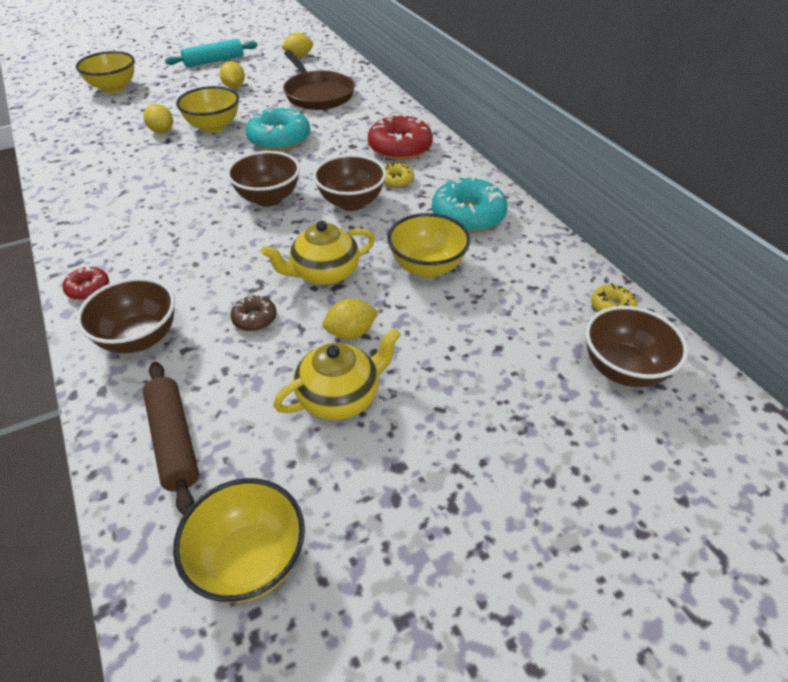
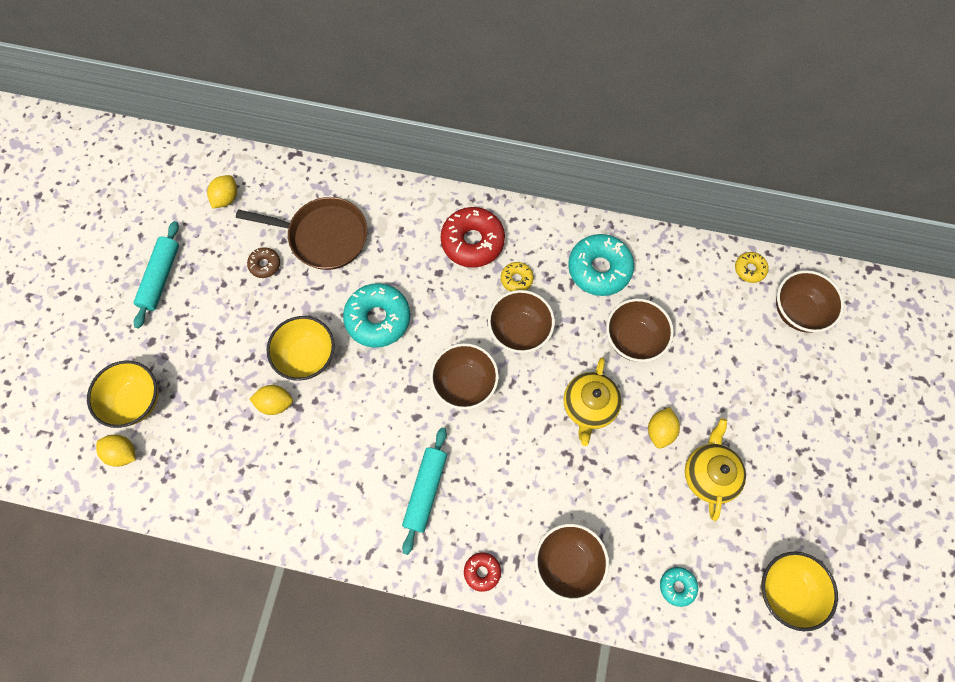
camera: 50 degrees left, 25 degrees up
brown rolling pin [143,362,199,515] -> turquoise donut [660,567,698,607]
yellow lemon [220,61,245,88] -> yellow lemon moved to [96,435,135,467]
brown donut [230,294,277,331] -> brown donut moved to [247,247,280,278]
yellow bowl [387,213,470,278] -> brown bowl [606,299,674,362]
none -> turquoise rolling pin [402,428,447,555]

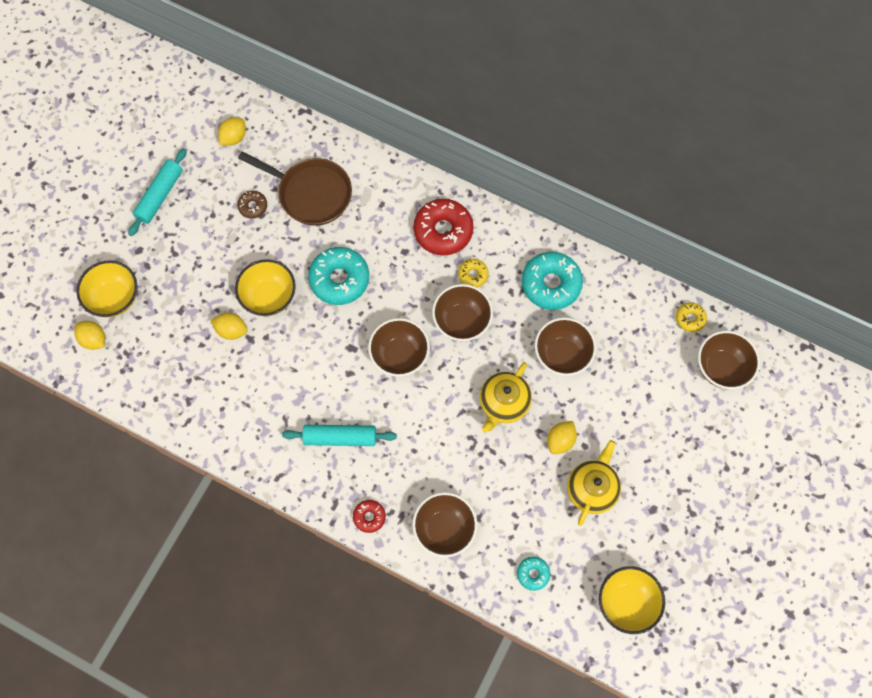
camera: 15 degrees right, 0 degrees up
turquoise rolling pin [402,428,447,555] -> turquoise rolling pin turned 60 degrees clockwise [282,425,397,446]

